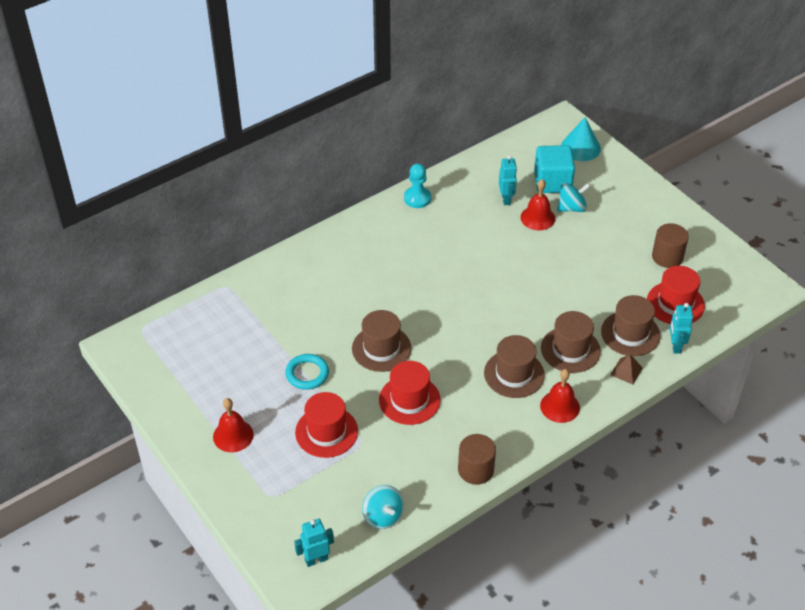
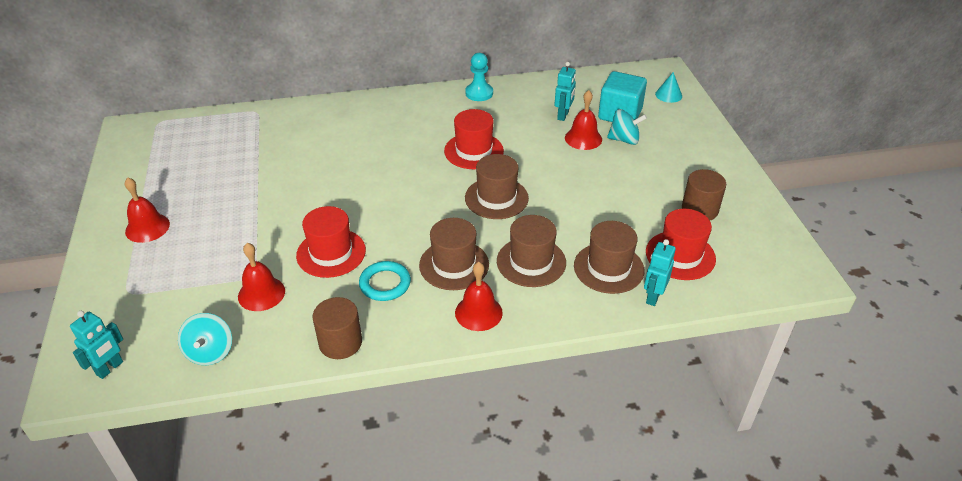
camera: 25 degrees right, 5 degrees down
turquoise ring [285,354,329,390] -> turquoise ring moved to [359,261,411,301]
turquoise robot [294,519,334,567] -> turquoise robot turned 120 degrees clockwise [70,311,123,379]
red hat [295,392,358,458] -> red hat moved to [444,109,504,169]
brown hat [352,310,411,372] -> brown hat moved to [465,154,529,219]
turquoise cone [561,117,601,161] -> turquoise cone [655,72,682,103], size x0.63
brown pyramid [611,354,643,385] -> none
none -> red bell [238,243,285,311]

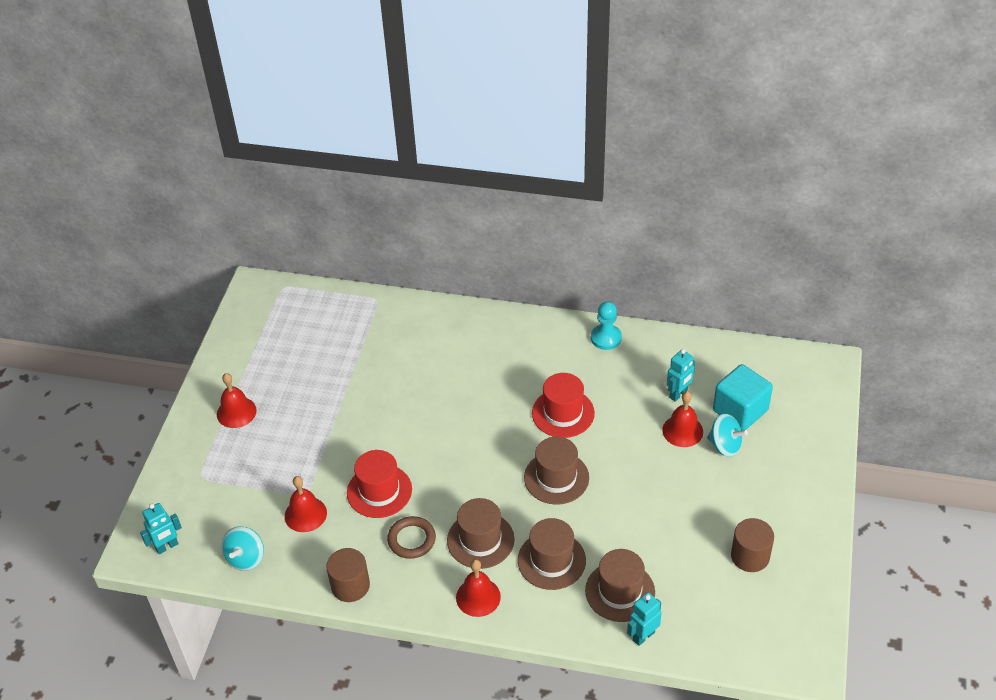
camera: 25 degrees right, 5 degrees up
turquoise ring [359,261,411,301] -> brown ring [387,516,436,559]
red hat [646,209,716,280] -> none
turquoise cone [655,72,682,103] -> none

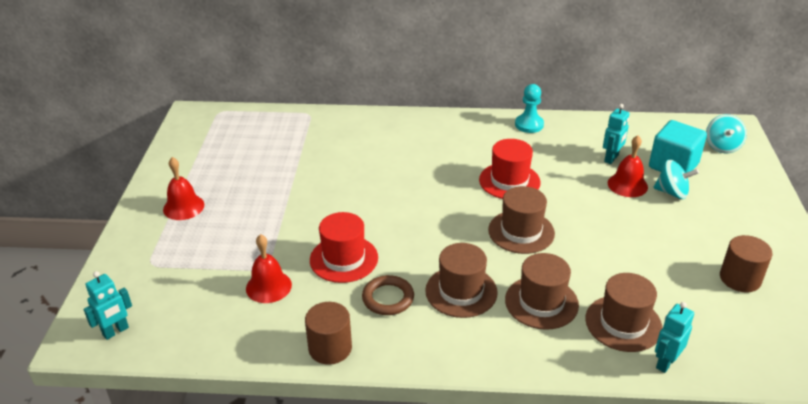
camera: 10 degrees left, 10 degrees down
turquoise spinning top [222,526,264,571] -> turquoise spinning top moved to [706,114,747,153]
red bell [456,559,501,617] -> none

